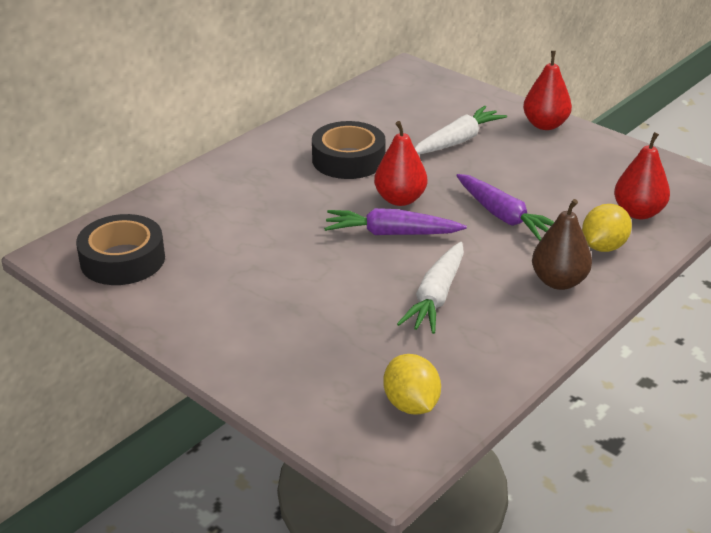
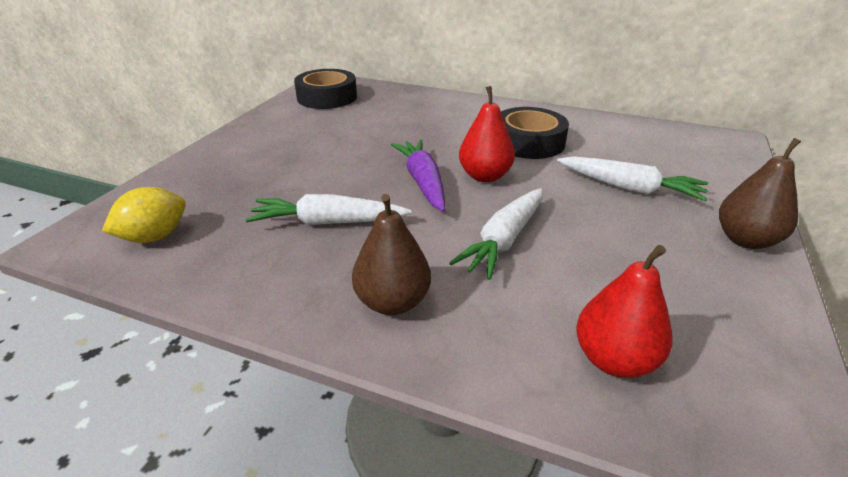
camera: 70 degrees right, 0 degrees up
purple carrot [456,174,554,241] -> white carrot [449,188,543,280]
red pear [523,51,572,130] -> brown pear [719,138,801,249]
yellow lemon [582,204,632,252] -> none

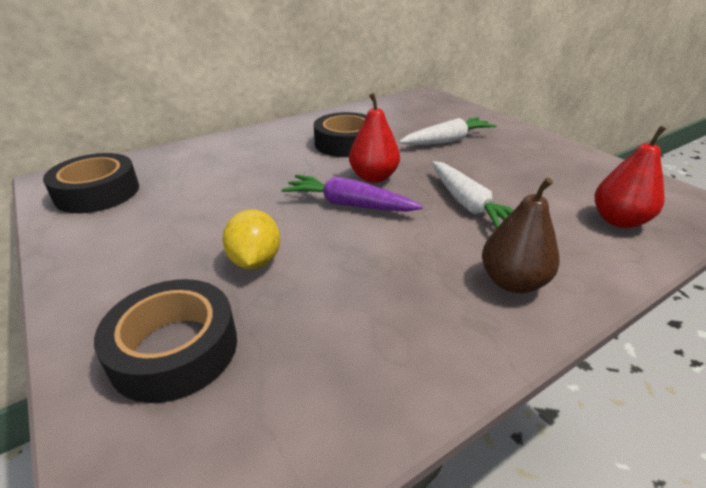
camera: 55 degrees left, 0 degrees up
yellow lemon [102,187,186,243] -> yellow lemon moved to [222,209,280,269]
white carrot [246,194,411,225] -> none
brown pear [719,138,801,249] -> none
none -> black tape [94,279,237,403]

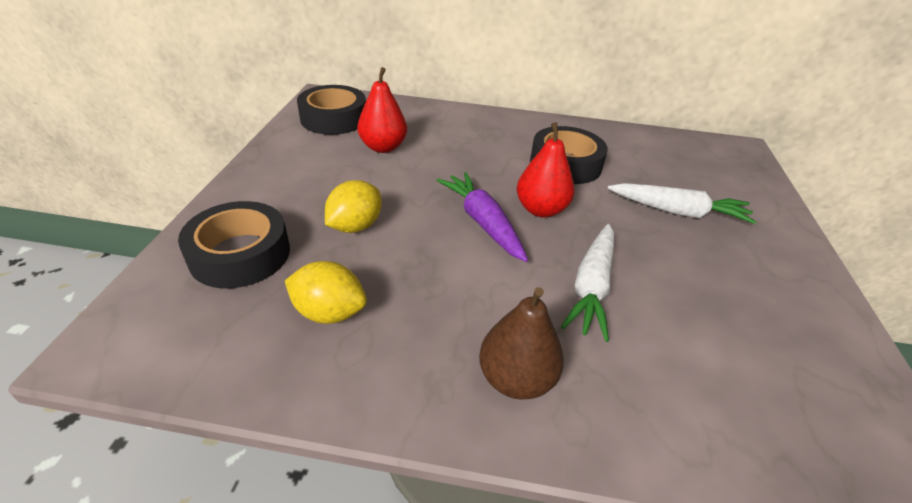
camera: 40 degrees right, 5 degrees up
red pear [595,126,666,228] -> red pear moved to [357,67,407,153]
none -> yellow lemon [285,261,367,324]

